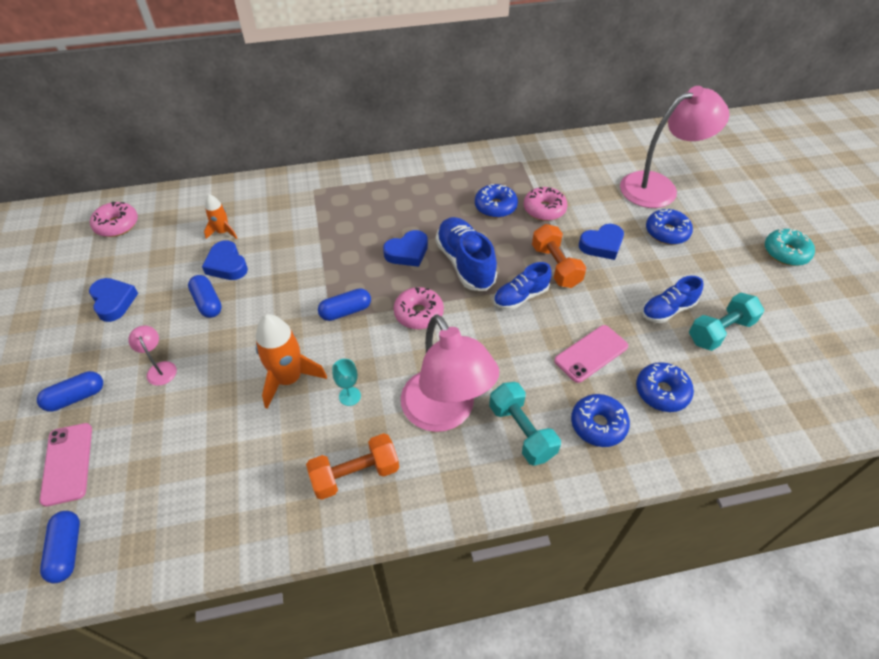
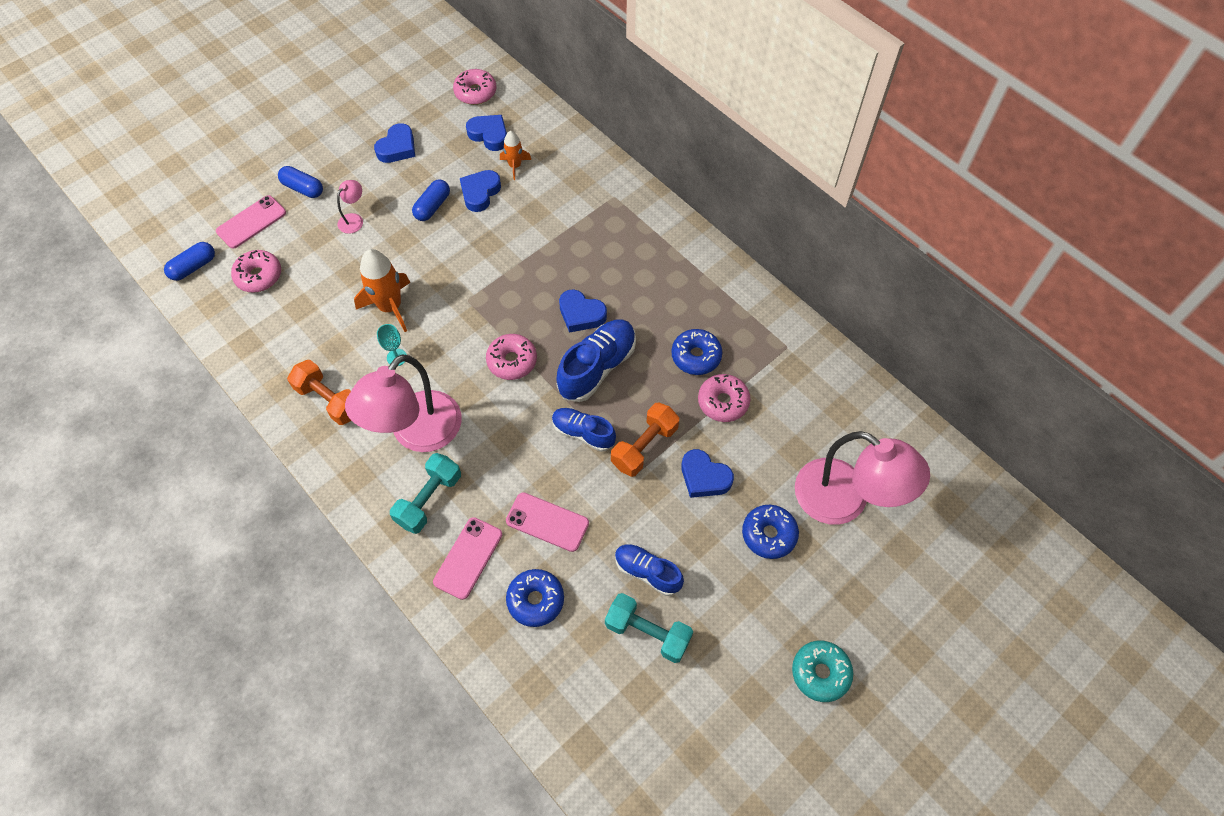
camera: 60 degrees right, 10 degrees up
blue capsule [318,288,371,321] -> none
blue donut [571,394,630,447] -> pink phone [433,517,502,600]
none -> pink donut [231,250,281,293]
none -> blue heart [466,115,507,151]

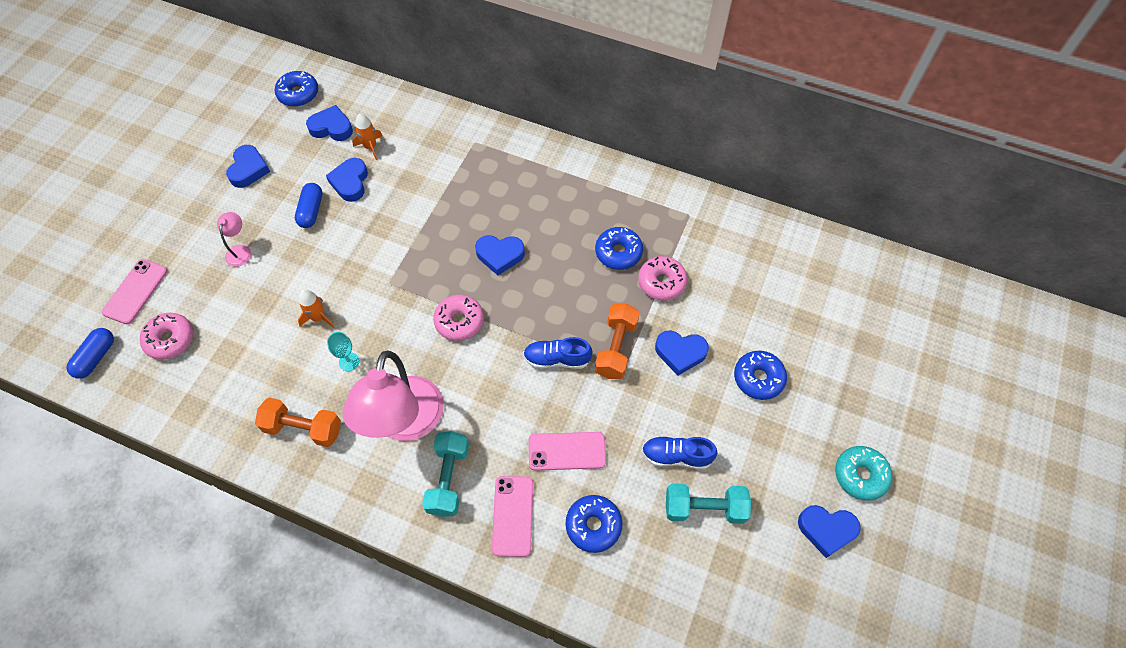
camera: 25 degrees left, 0 degrees up
blue capsule [278,166,323,198] -> none
orange rocket [354,249,411,332] -> orange rocket [298,290,334,328], size x0.57
pink donut [453,69,496,105] -> blue donut [275,71,318,107]
blue shoe [556,319,636,402] -> none
pink lamp [795,431,930,525] -> none
none -> blue heart [798,505,861,558]

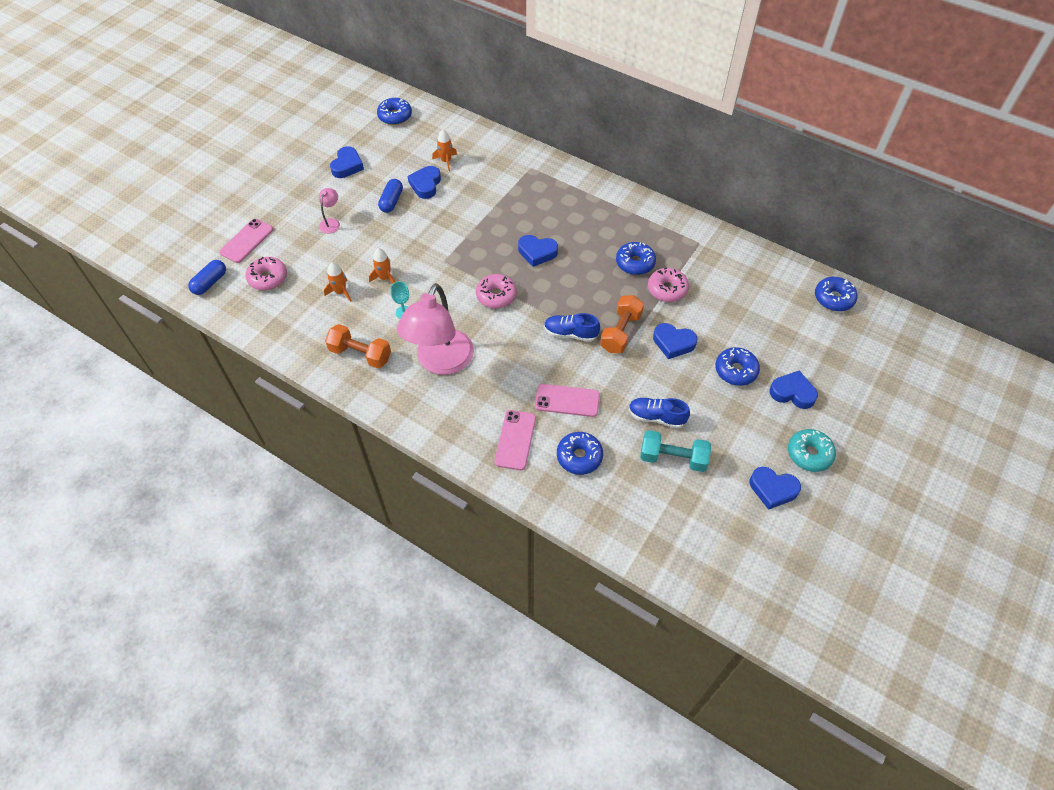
camera: 10 degrees right, 5 degrees down
blue heart [306,105,353,141] -> blue heart moved to [769,371,818,409]
turquoise dumbbell [422,431,469,517] -> none
none -> orange rocket [324,262,351,302]
none -> blue donut [815,277,858,311]

